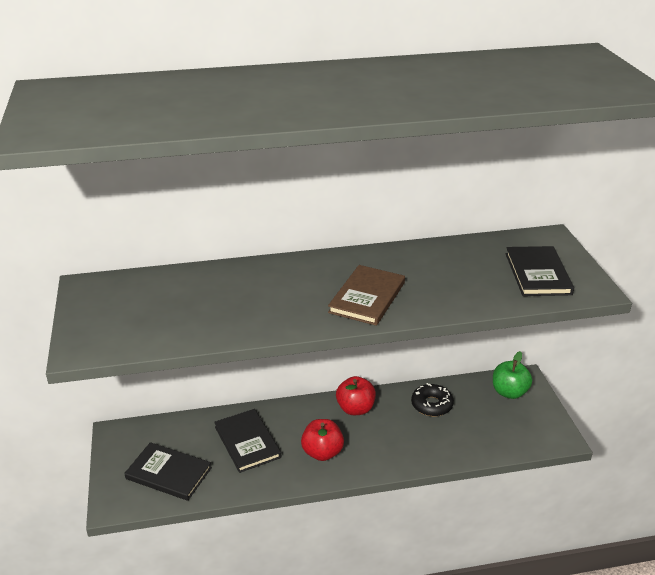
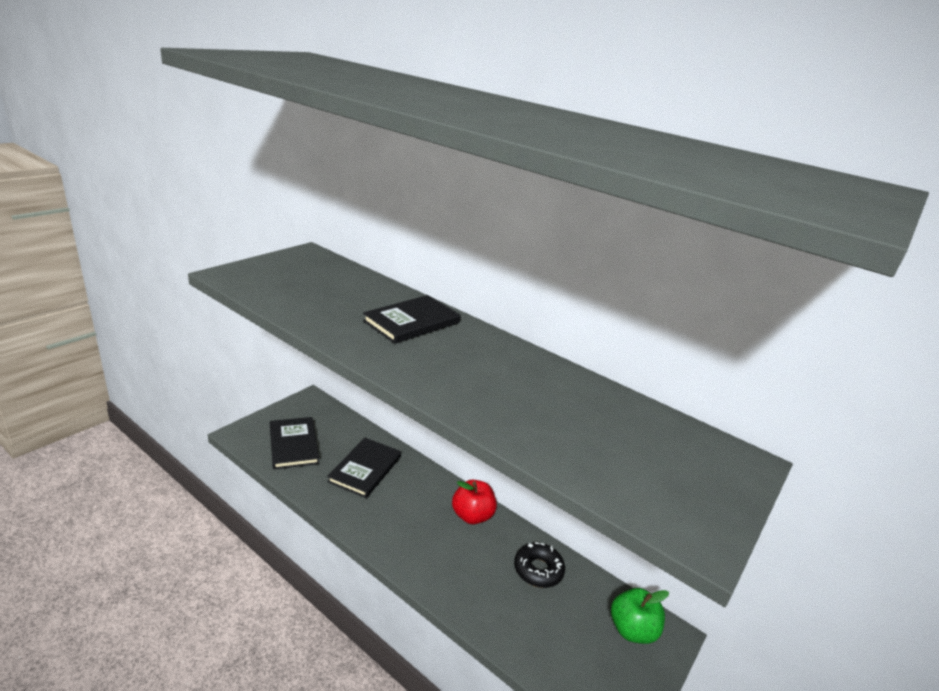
camera: 45 degrees right, 5 degrees down
red apple [301,419,344,461] -> none
brown book [328,265,405,326] -> none
black book [506,246,574,296] -> black book moved to [363,295,461,344]

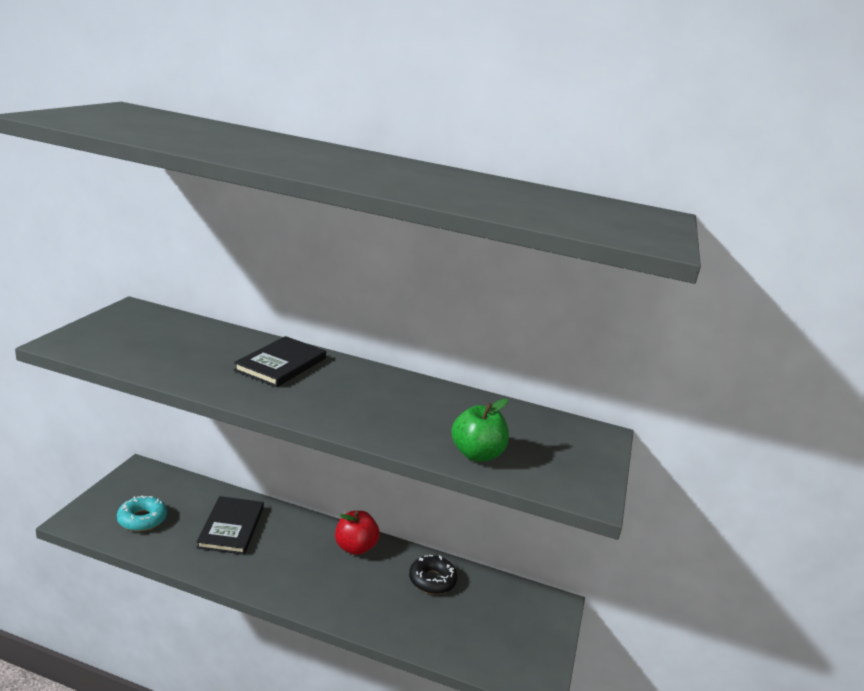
camera: 20 degrees left, 5 degrees down
black book [270,417,319,469] -> turquoise donut [117,496,167,531]
green apple [611,588,669,644] -> green apple moved to [451,399,509,462]

